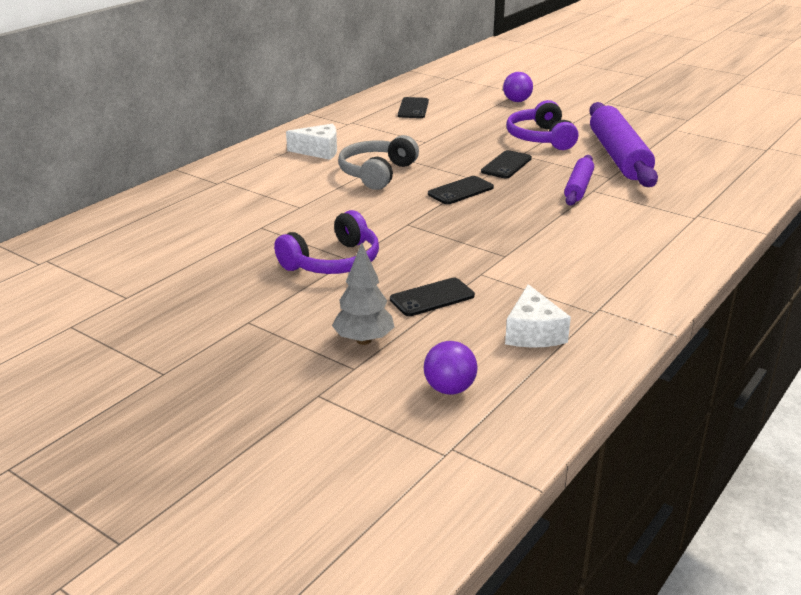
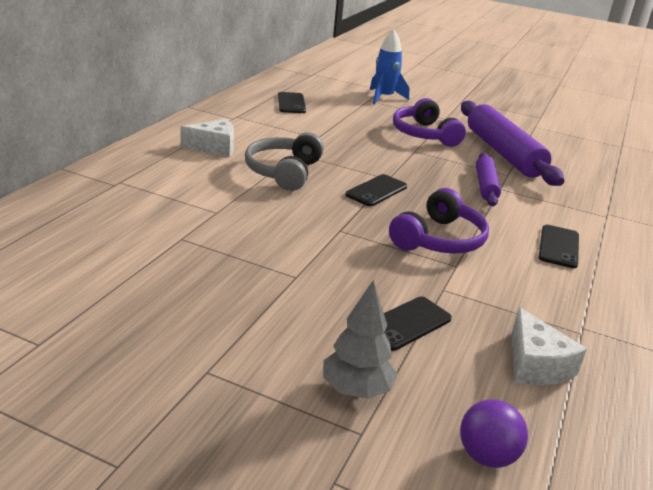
camera: 15 degrees left, 0 degrees up
purple headphones [274,210,379,274] -> purple headphones moved to [389,188,489,254]
black phone [481,150,532,179] -> black phone moved to [539,225,579,268]
purple ball [503,72,533,102] -> blue rocket [370,30,409,105]

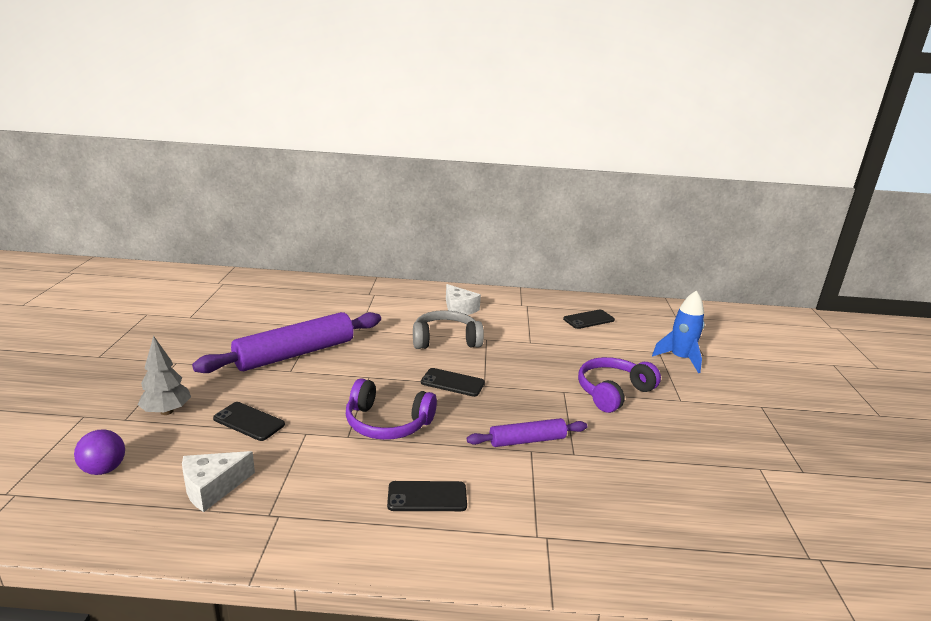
camera: 70 degrees right, 5 degrees down
purple rolling pin [461,101,564,186] -> purple rolling pin moved to [192,312,381,373]

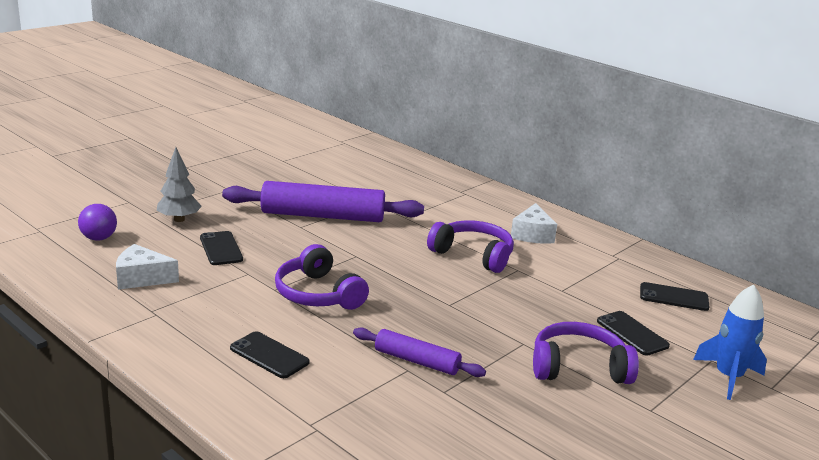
camera: 40 degrees right, 0 degrees up
grey headphones [413,310,484,349] -> purple headphones [427,220,514,273]
black phone [421,368,485,397] -> black phone moved to [597,311,670,356]

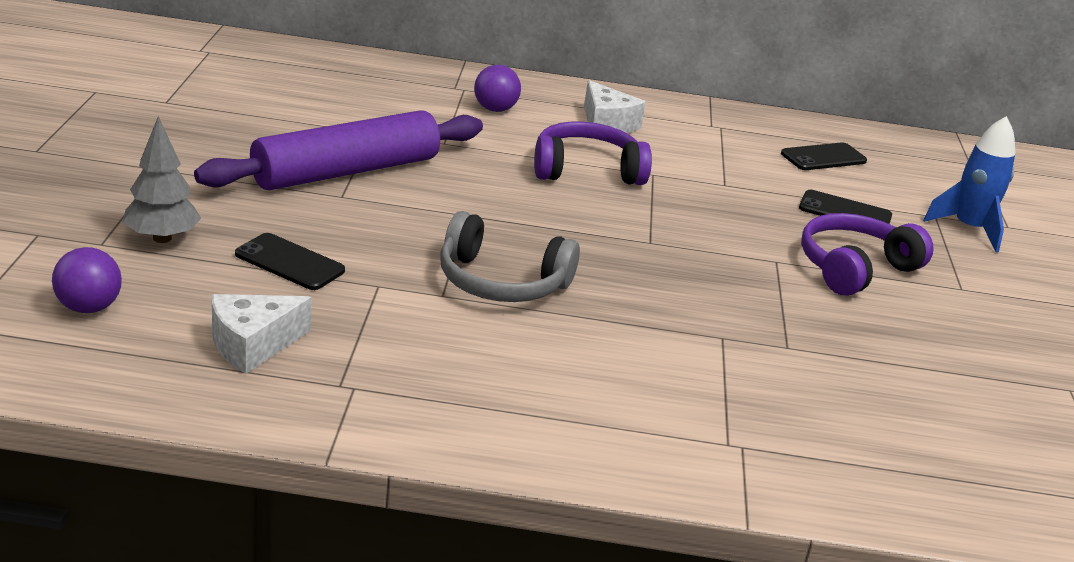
camera: 40 degrees left, 5 degrees up
black phone [230,331,310,378] -> none
purple headphones [275,244,369,310] -> grey headphones [440,211,580,302]
purple rolling pin [353,328,486,377] -> none
none -> purple ball [474,65,521,112]

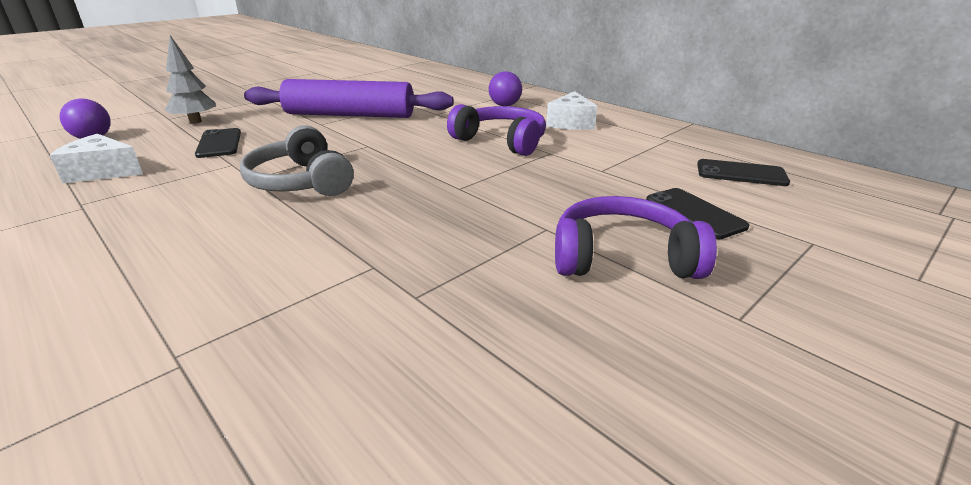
camera: 45 degrees right, 0 degrees up
blue rocket [923,116,1015,252] -> none

